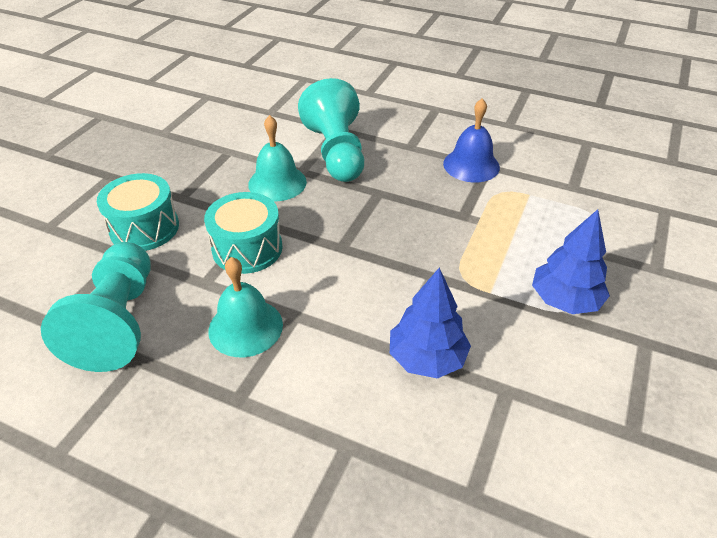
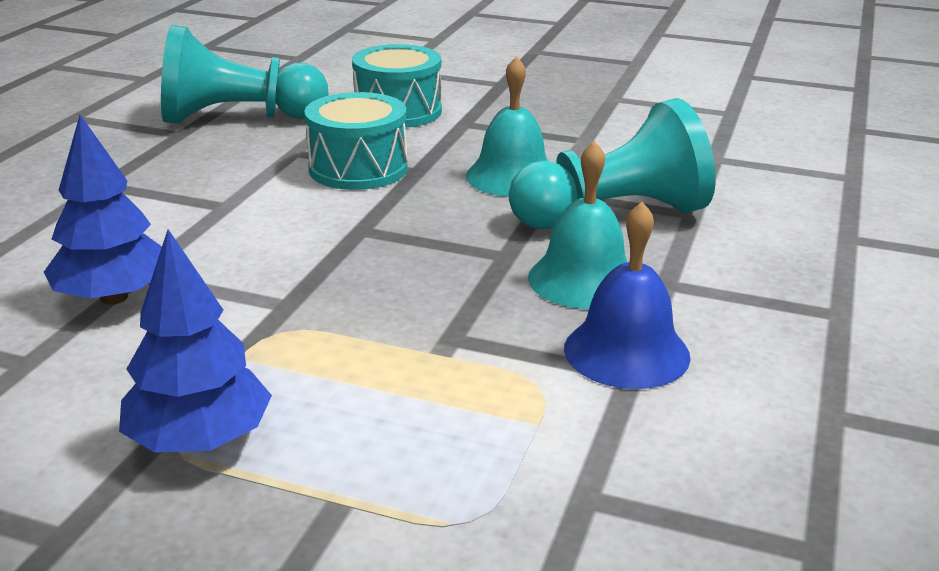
camera: 85 degrees right, 15 degrees down
turquoise bell [208,257,283,357] -> turquoise bell moved to [528,141,627,309]

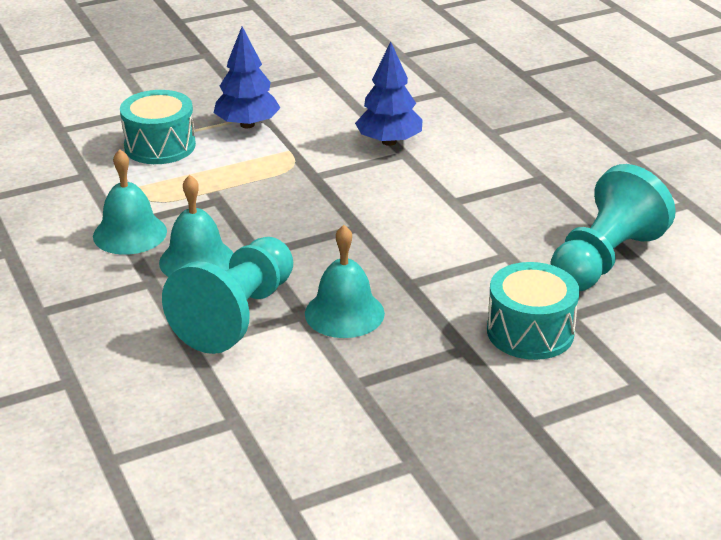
camera: 135 degrees right, 5 degrees up
turquoise drum [304,92,408,190] -> turquoise drum moved to [120,90,196,164]
blue bell [564,202,691,389] -> turquoise bell [93,149,167,255]

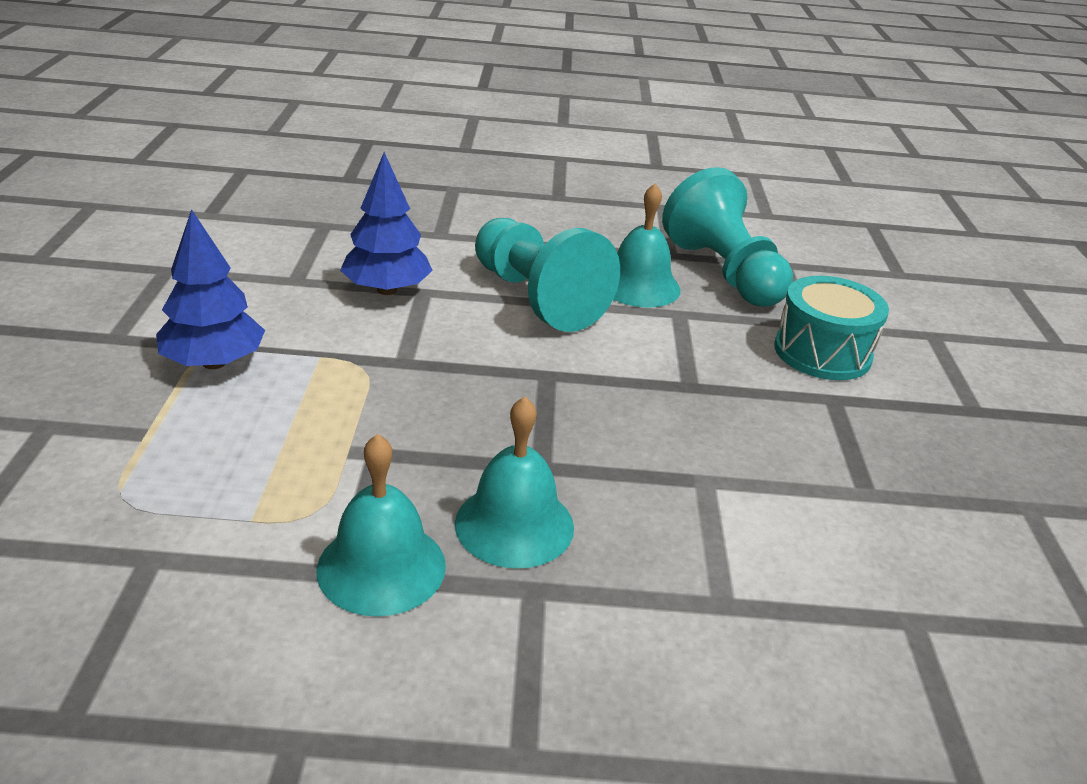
camera: 65 degrees left, 0 degrees up
turquoise drum [120,90,196,164] -> none
turquoise pawn [162,237,293,354] -> turquoise pawn moved to [475,218,620,332]
turquoise bell [305,225,385,338] -> turquoise bell moved to [613,184,681,308]

